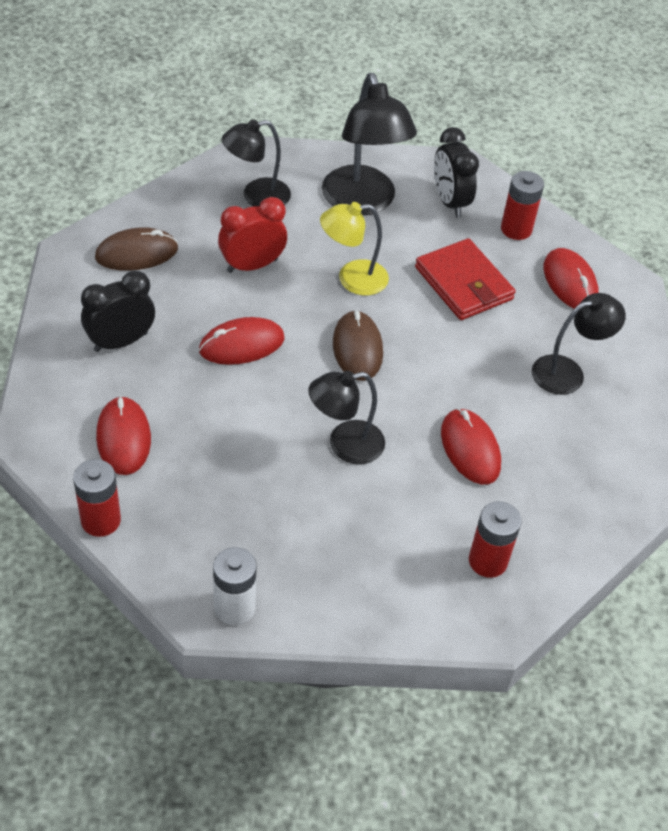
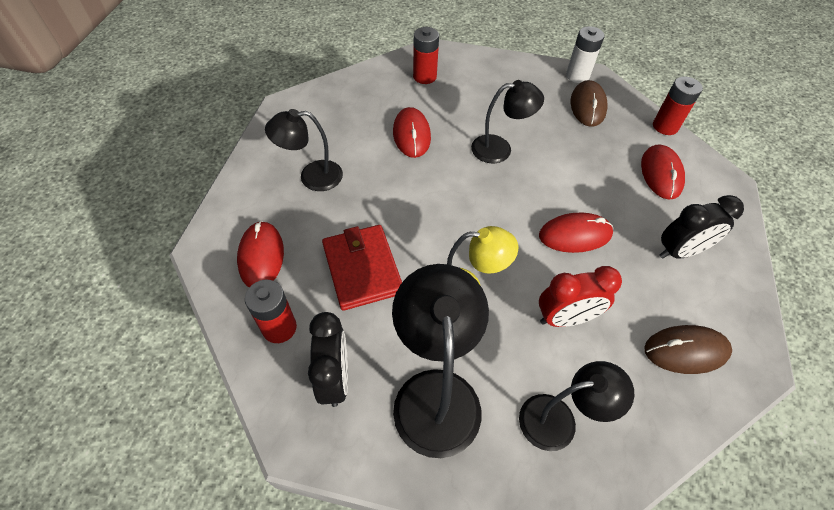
camera: 165 degrees left, 5 degrees up
brown mouse [333,310,383,381] -> brown mouse moved to [571,80,608,127]

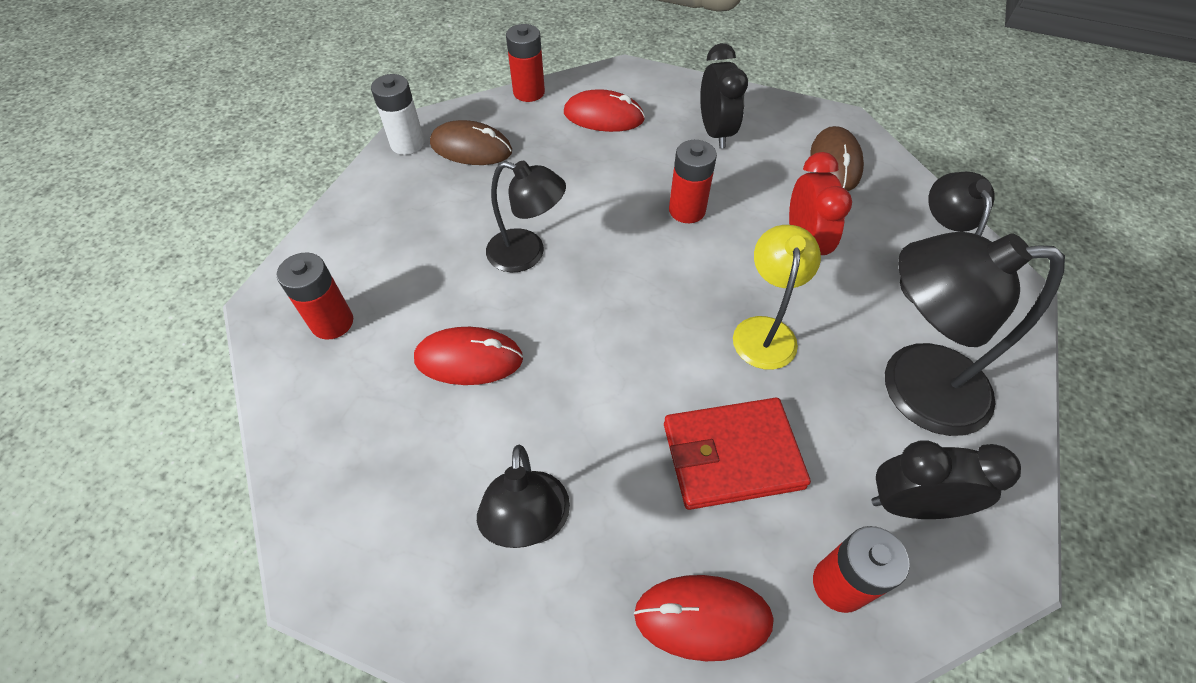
camera: 80 degrees left, 0 degrees up
black lamp [471,80,544,163] -> black lamp turned 105 degrees clockwise [486,161,566,273]
red mouse [539,213,613,253] -> red battery [669,140,717,223]

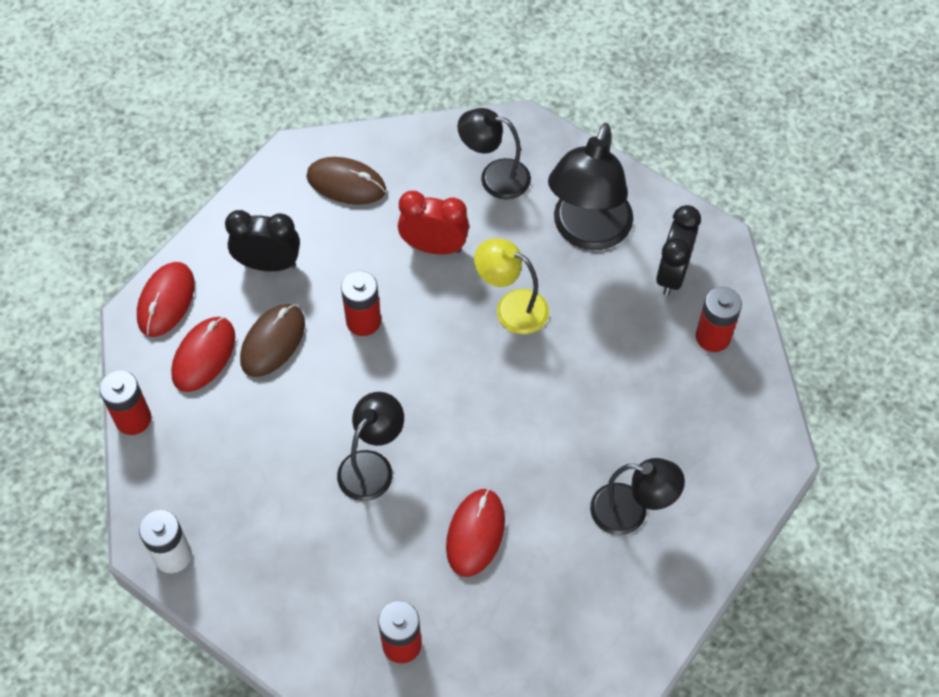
camera: 75 degrees left, 5 degrees up
brown mouse [430,120,512,165] -> brown mouse moved to [240,304,305,377]
red mouse [634,575,774,661] -> red mouse moved to [137,262,195,337]
red wallet [664,398,811,510] -> none

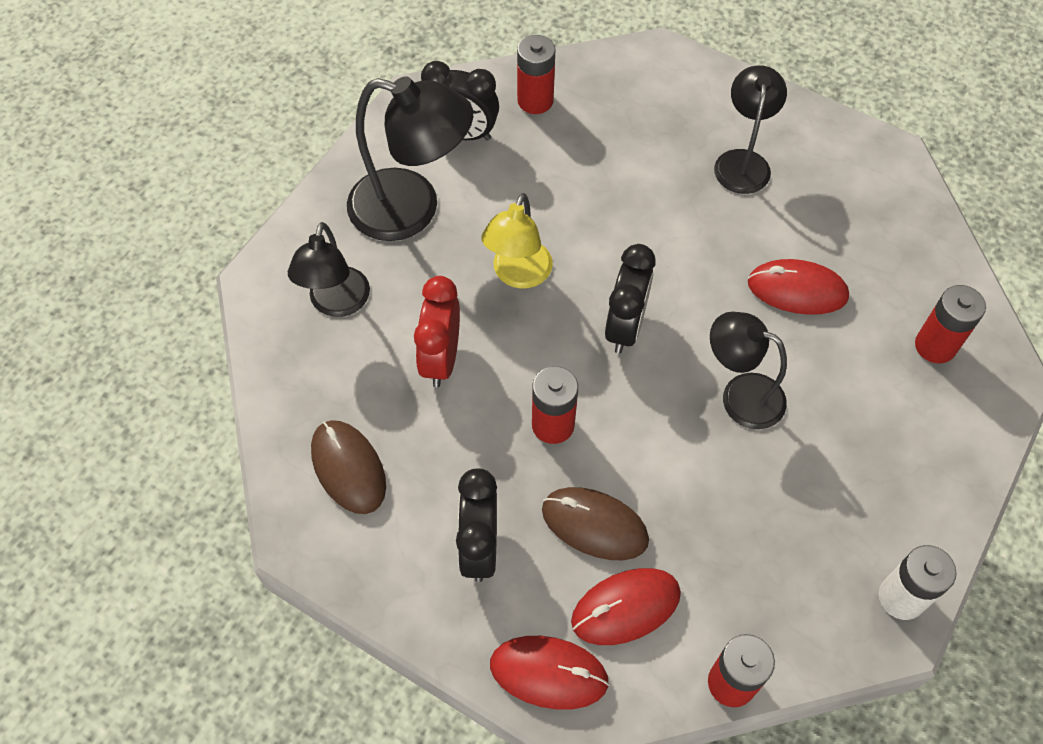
camera: 95 degrees left, 0 degrees up
red mouse [171,317,235,392] -> red mouse turned 45 degrees counterclockwise [571,568,681,645]
brown mouse [306,157,386,205] -> brown mouse turned 45 degrees counterclockwise [311,420,386,514]
none -> black clock [605,244,655,354]

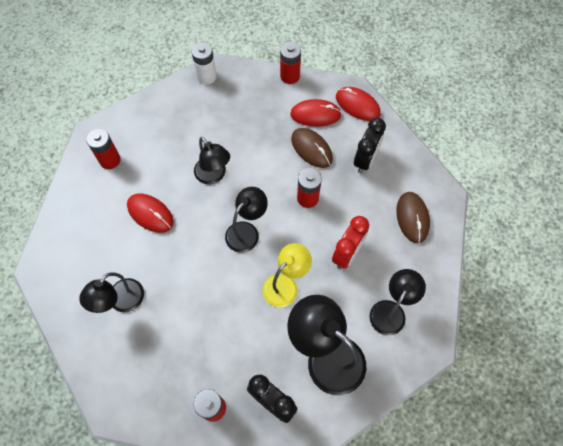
camera: 155 degrees left, 5 degrees up
black clock [605,244,655,354] -> black lamp [225,187,268,253]

